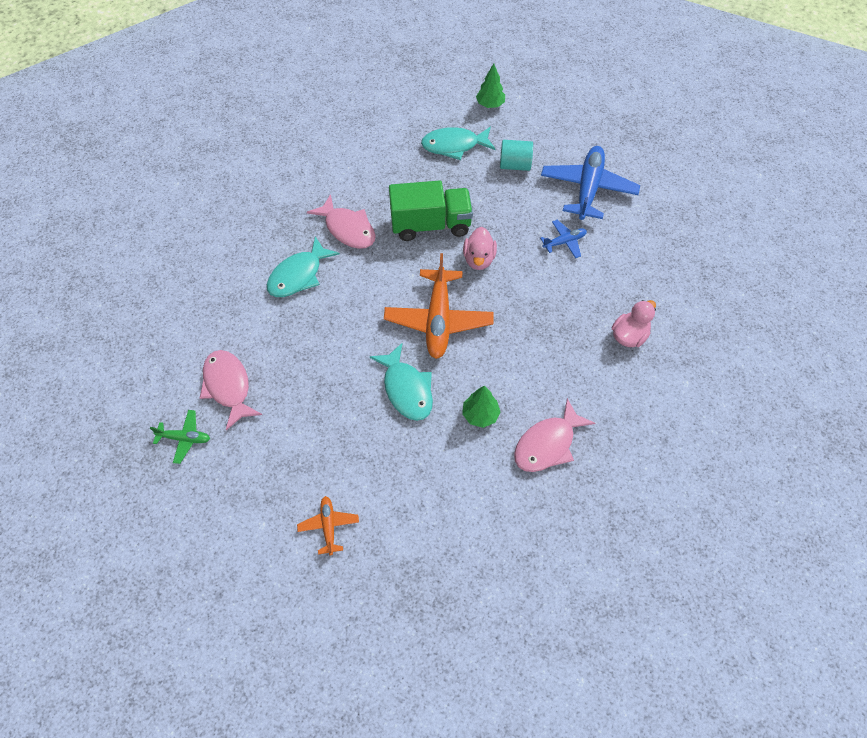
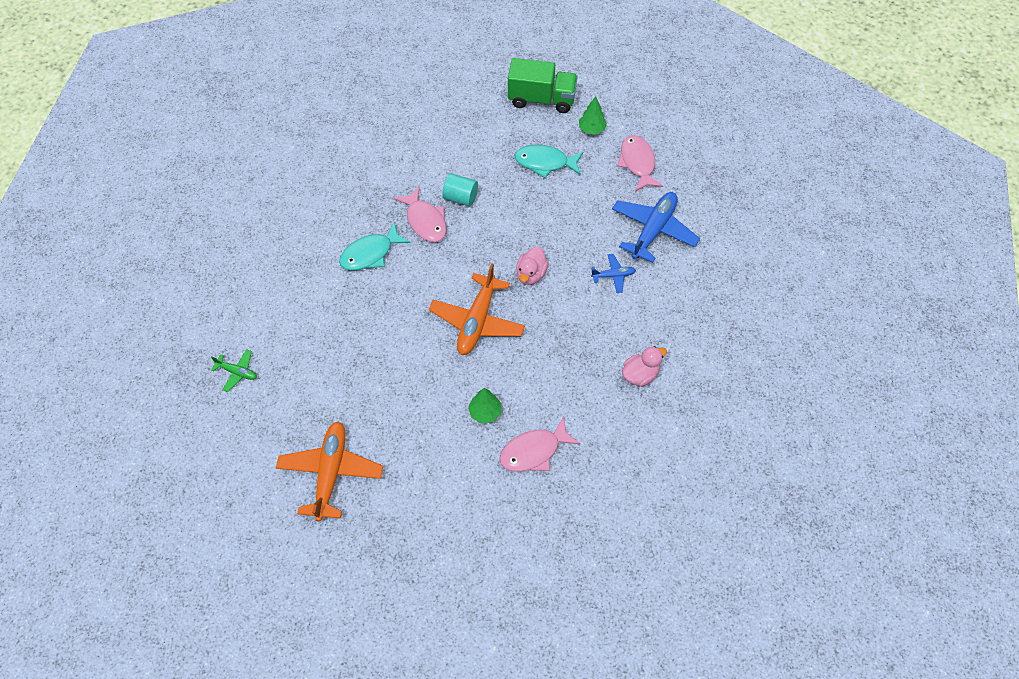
camera: 15 degrees right, 0 degrees up
pink fish [200,350,262,430] -> pink fish moved to [617,135,663,192]
orange plane [297,496,359,555] -> orange plane [276,421,383,522], size x2.04
turquoise fish [369,343,433,421] -> none
green truck [389,180,473,241] -> green truck moved to [508,58,578,113]
turquoise cylinder [500,140,533,171] -> turquoise cylinder moved to [442,173,478,206]

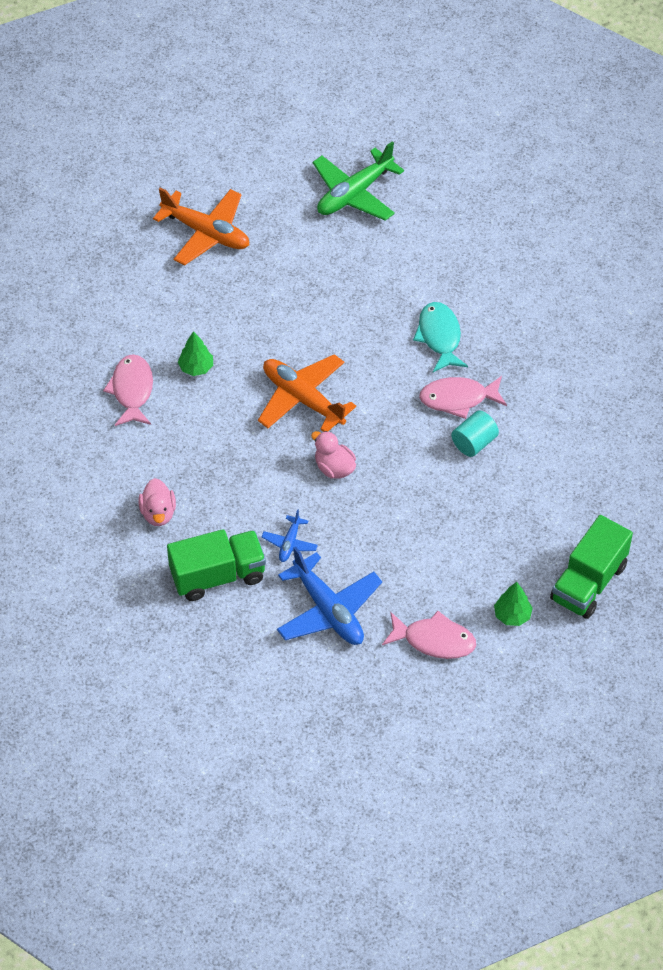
camera: 115 degrees right, 5 degrees down
green plane [211,349,257,392] -> green plane [313,141,404,221], size x2.04
turquoise fish [514,145,583,178] -> none
none -> green truck [167,529,266,601]

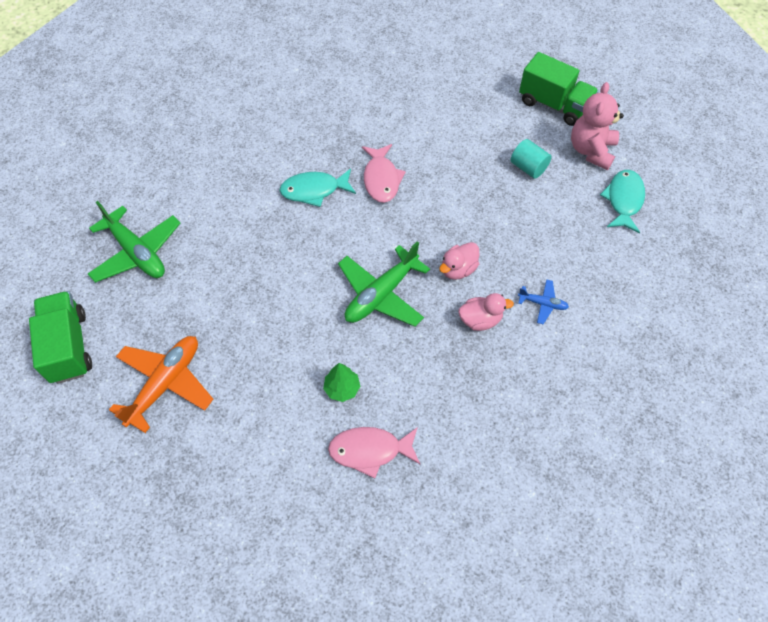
camera: 90 degrees left, 5 degrees up
pink duck [139,478,176,526] -> pink duck moved to [458,293,514,331]
green truck [167,529,266,601] -> green truck moved to [29,291,92,384]
orange plane [258,354,356,432] -> green plane [338,241,430,327]
blue plane [277,546,382,645] -> none
pink fish [382,611,476,659] -> turquoise fish [600,170,645,233]
turquoise cylinder [451,410,499,457] -> turquoise cylinder moved to [511,139,552,179]
green tree [494,582,533,626] -> pink teddy bear [571,82,624,170]

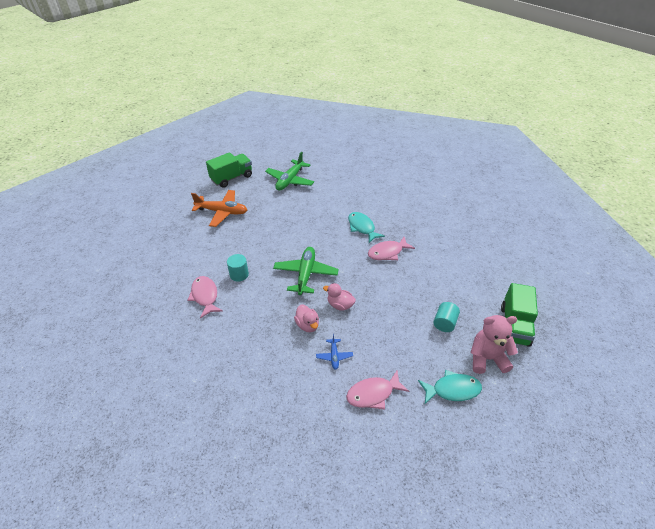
camera: 70 degrees right, 15 degrees down
green tree [323,363,360,402] -> turquoise cylinder [227,254,249,282]
green plane [338,241,430,327] -> green plane turned 75 degrees clockwise [273,247,339,295]
none -> pink fish [346,371,409,410]

